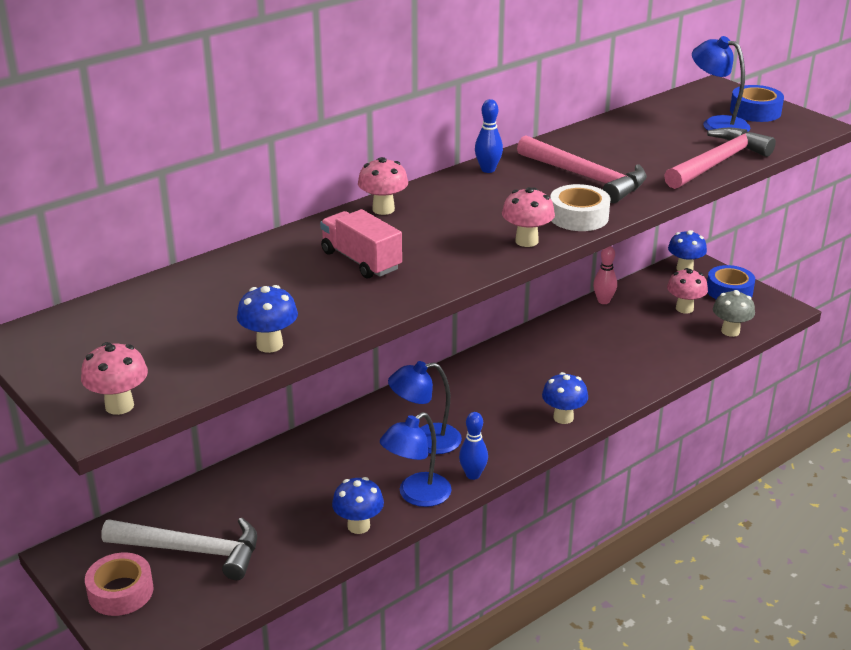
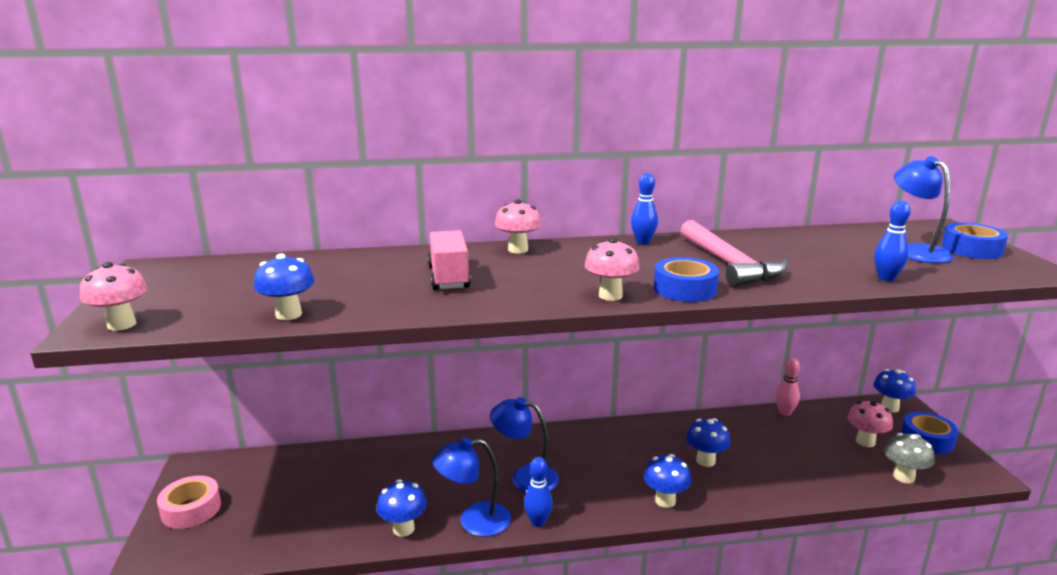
camera: 30 degrees right, 10 degrees down
white hammer [101,518,257,580] -> none
white tape [550,184,611,231] -> blue tape [654,257,719,302]
pink hammer [664,128,776,189] -> blue bowling pin [874,200,911,282]
none -> blue mushroom [686,418,731,467]

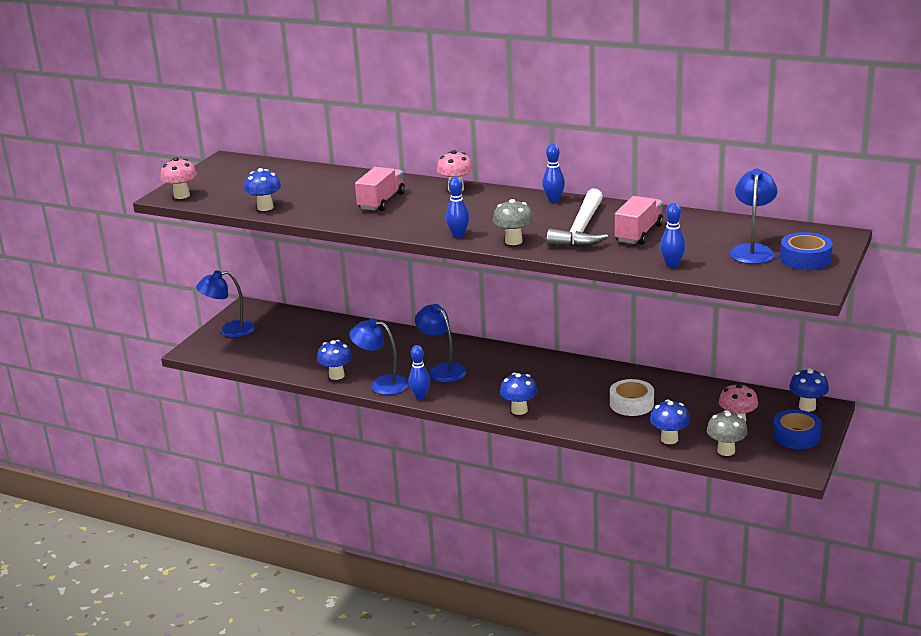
camera: 35 degrees right, 5 degrees up
pink tape [157,476,221,529] -> blue lamp [196,270,255,338]
pink mushroom [585,238,640,301] -> blue bowling pin [446,177,469,238]
blue tape [654,257,719,302] -> grey mushroom [493,199,533,245]
pink hammer [681,220,788,286] -> white hammer [547,189,608,248]
blue mushroom [686,418,731,467] -> blue mushroom moved to [650,400,690,444]
pink bowling pin [775,358,800,416] -> none
none -> white tape [610,379,654,416]
none -> pink truck [615,196,663,245]

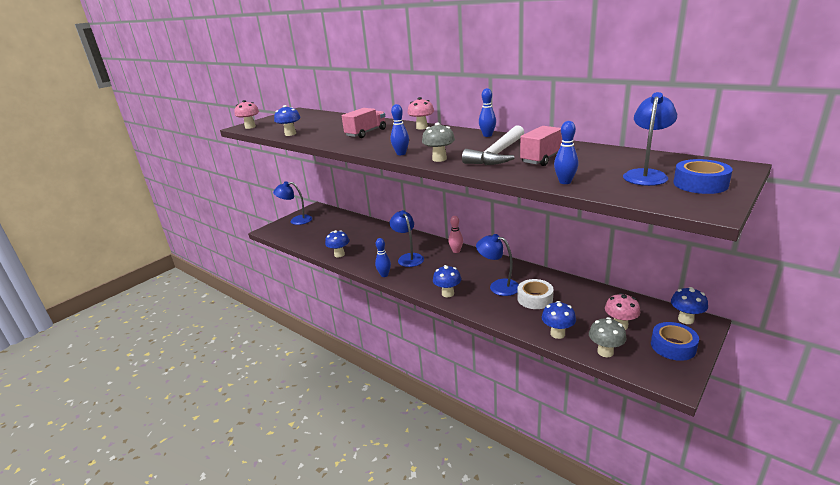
camera: 15 degrees right, 0 degrees up
blue lamp [349,318,409,395] -> blue lamp moved to [476,234,519,296]
none -> pink bowling pin [449,216,463,253]

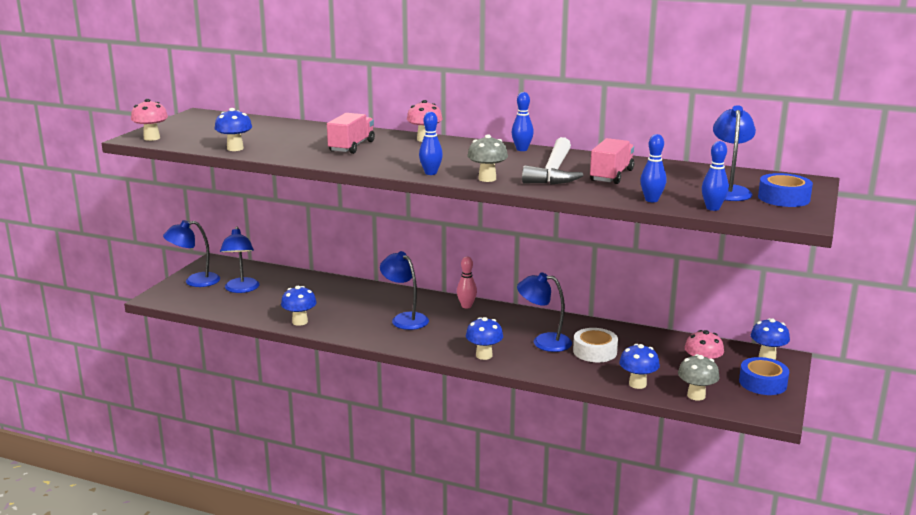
camera: 20 degrees left, 5 degrees down
blue bowling pin [375,238,391,277] -> blue bowling pin moved to [702,141,729,211]
none -> blue lamp [220,226,260,293]

